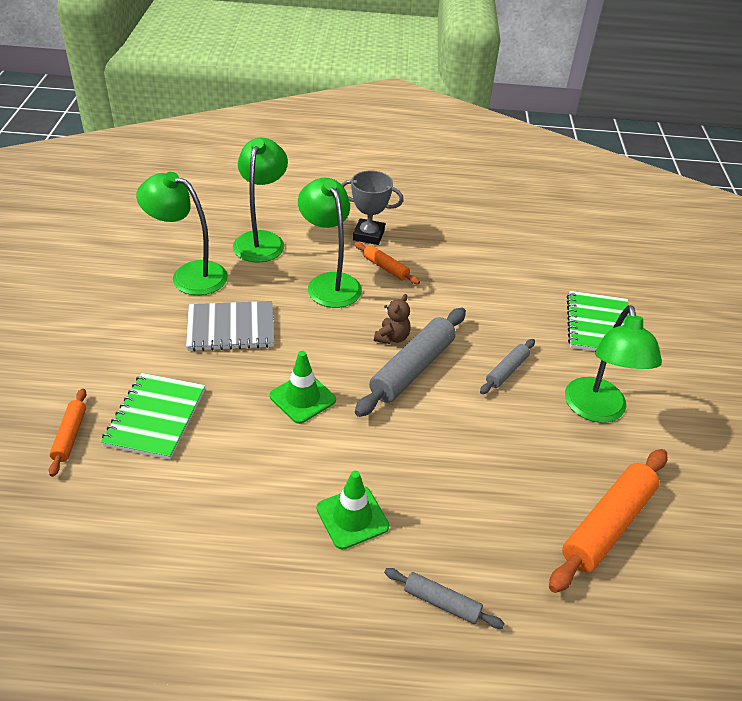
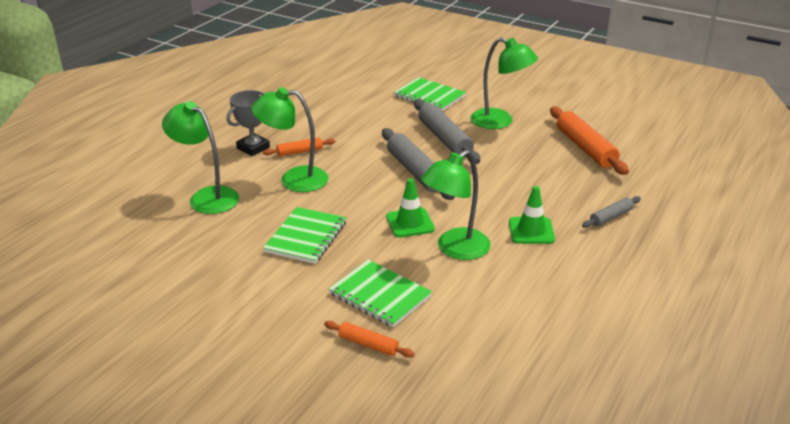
camera: 60 degrees left, 10 degrees down
green lamp [136,172,228,295] -> green lamp moved to [421,150,491,260]
grey notebook [186,301,274,351] -> green notebook [263,207,346,264]
brown teddy bear [374,294,411,344] -> none
grey rolling pin [480,339,535,394] -> grey rolling pin [414,99,480,164], size x1.88

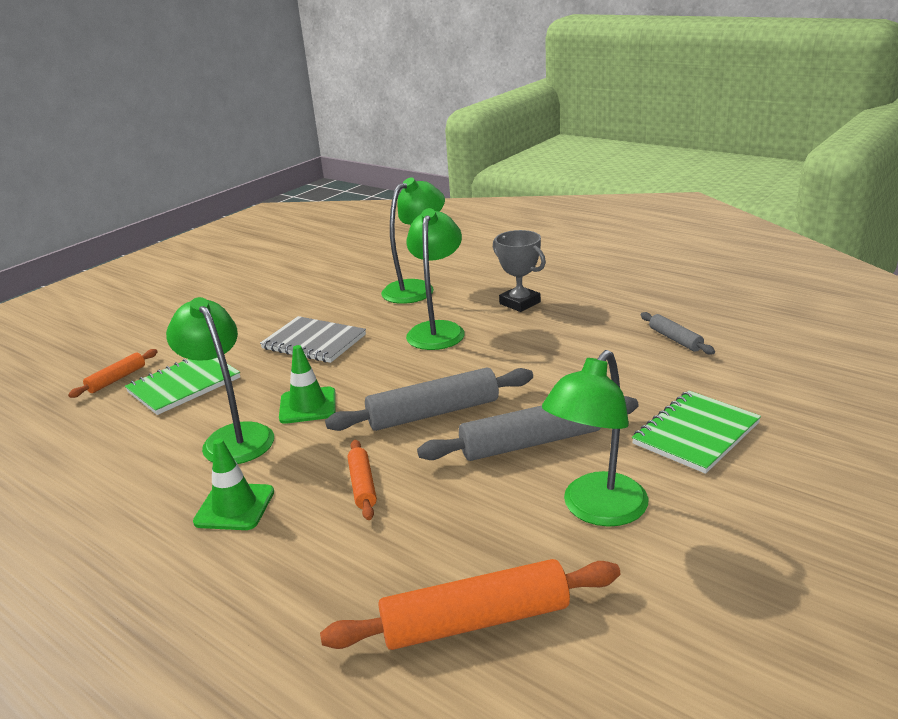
camera: 100 degrees right, 5 degrees down
orange rolling pin [263,138,335,156] -> orange rolling pin moved to [347,440,377,520]
green notebook [263,207,346,264] -> grey notebook [260,316,366,363]
grey rolling pin [582,196,641,228] -> grey rolling pin moved to [640,312,715,355]

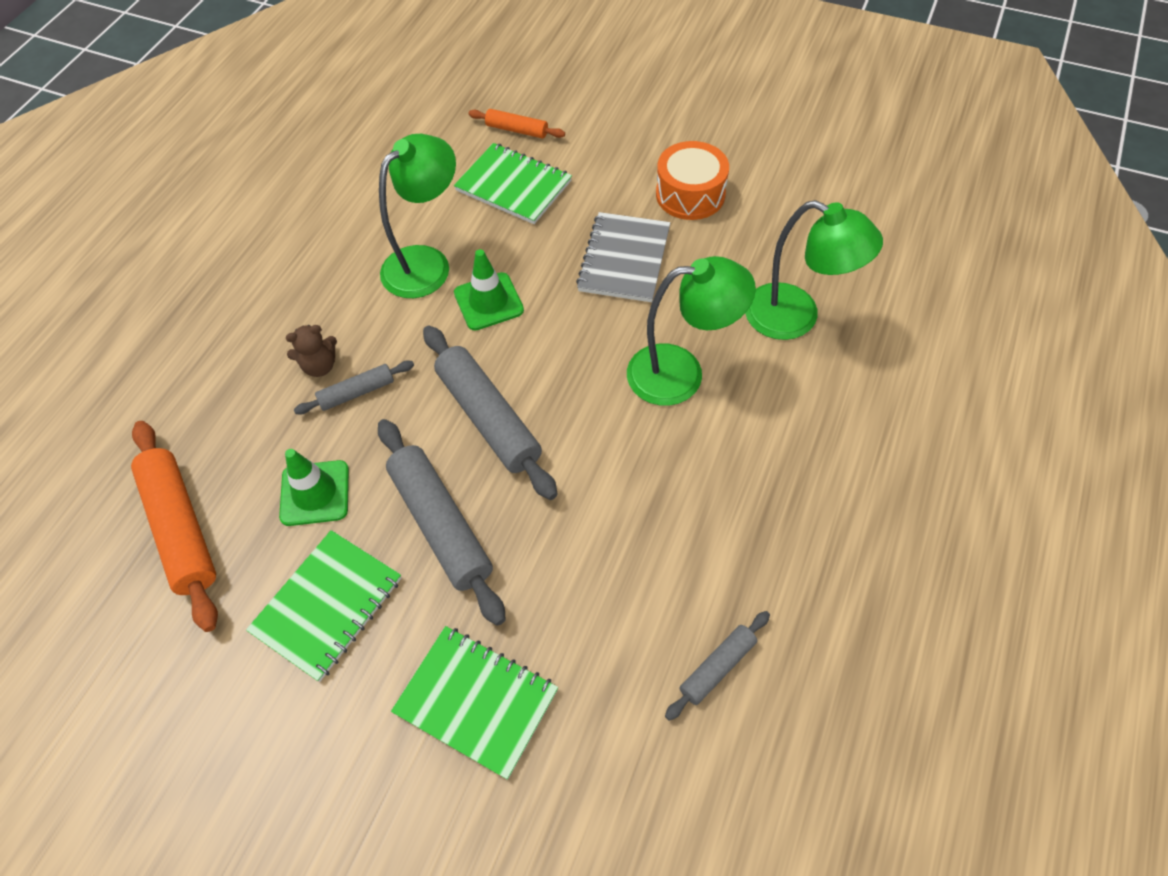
camera: 75 degrees right, 30 degrees up
green traffic cone [193,439,274,530] -> green traffic cone moved to [279,449,349,526]
orange rolling pin [347,440,377,520] -> grey rolling pin [294,361,414,414]
grey trophy [493,230,546,312] -> none
green lamp [542,350,649,527] -> green notebook [246,530,401,682]
none -> brown teddy bear [286,325,337,377]
none -> orange drum [656,141,729,220]

